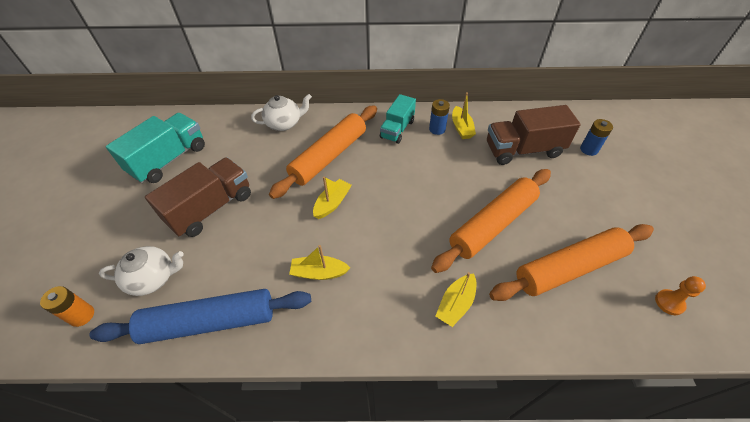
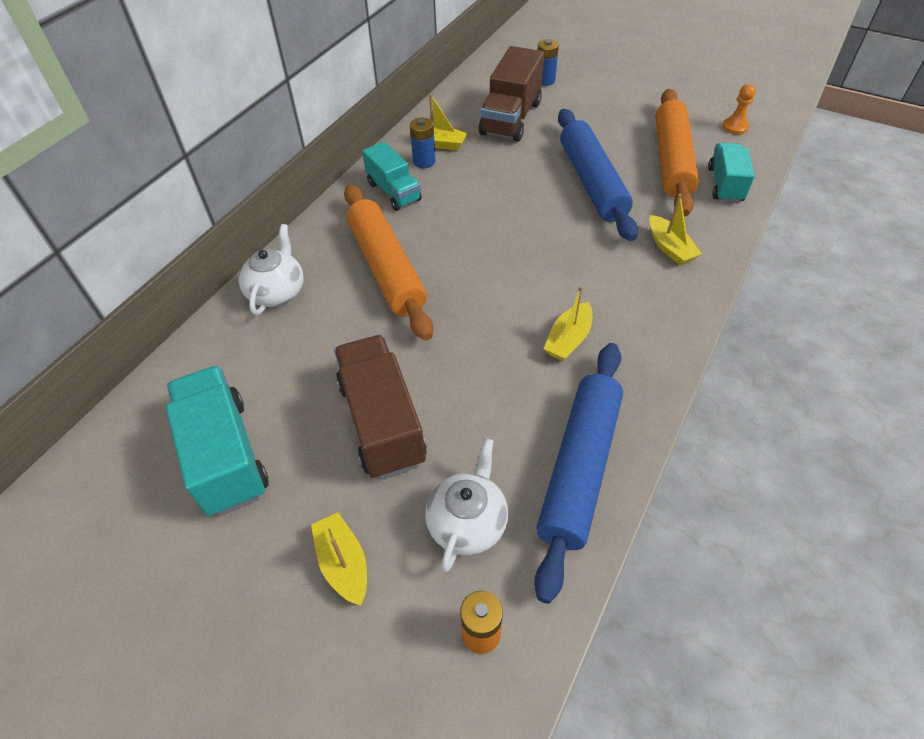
camera: 60 degrees left, 0 degrees up
yellow boat [313,177,351,219] -> yellow boat moved to [311,512,367,606]
orange rolling pin [431,169,551,273] -> blue rolling pin [558,109,638,241]
none -> turquoise truck [708,143,755,203]

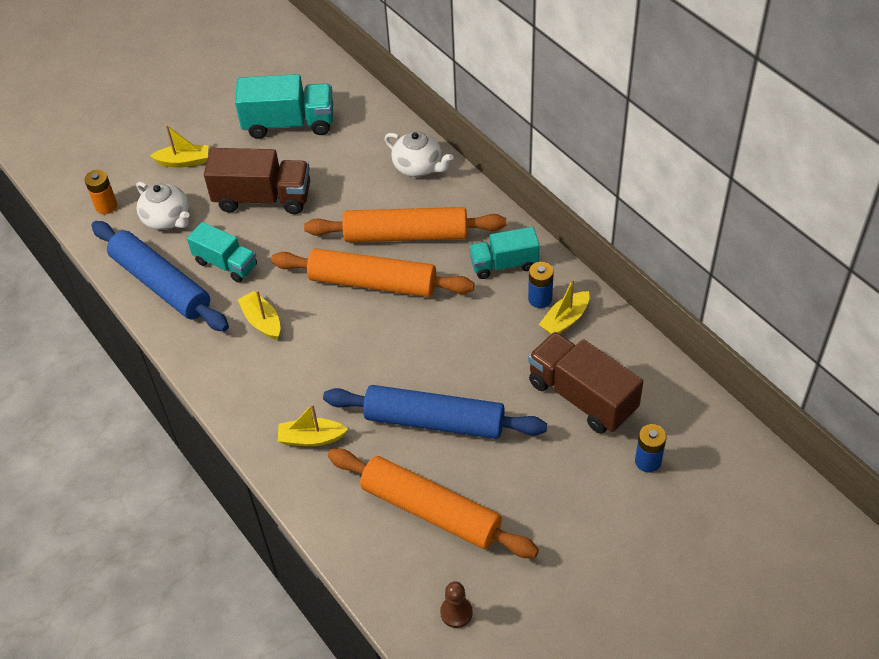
camera: 115 degrees right, 0 degrees up
turquoise truck [708,143,755,203] -> turquoise truck moved to [187,222,257,283]
orange pawn [723,84,756,135] -> brown pawn [440,581,473,628]
none -> orange rolling pin [271,248,474,297]

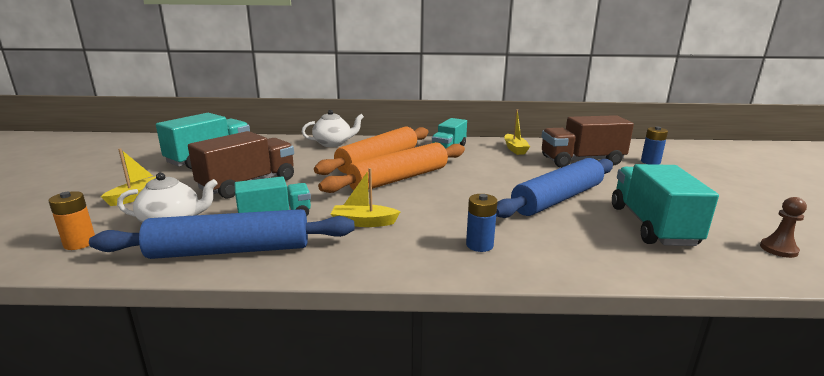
camera: 55 degrees left, 30 degrees down
yellow boat [278,404,348,446] -> none
orange rolling pin [328,448,539,558] -> turquoise truck [612,164,719,246]
blue battery [528,262,554,308] -> blue battery moved to [466,194,498,252]

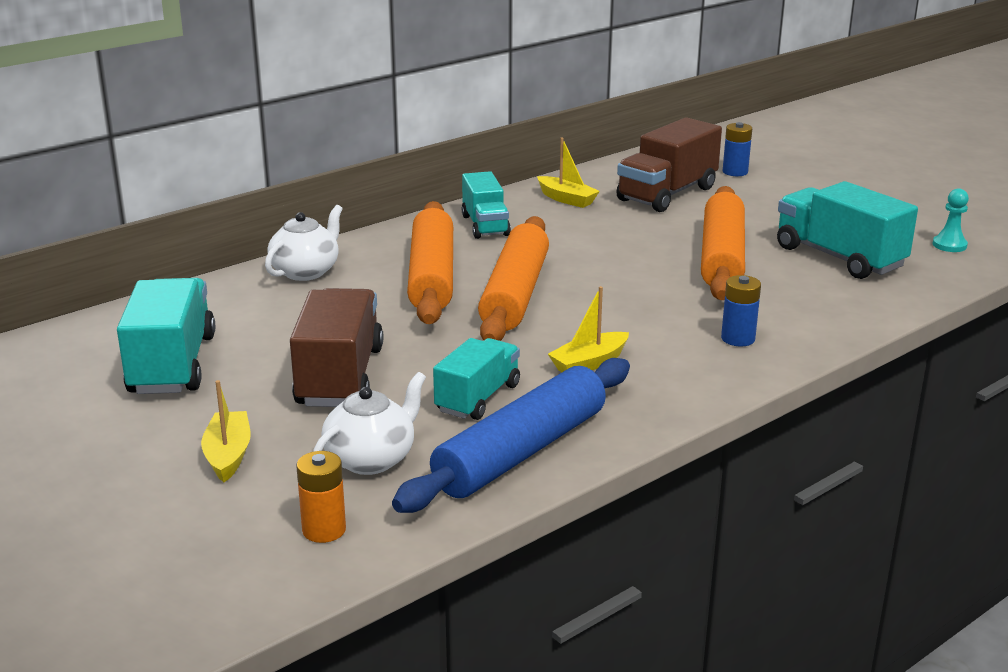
camera: 40 degrees left, 5 degrees up
blue rolling pin [496,158,613,218] -> orange rolling pin [701,186,745,300]
brown pawn [760,197,807,258] -> turquoise pawn [933,188,969,252]

